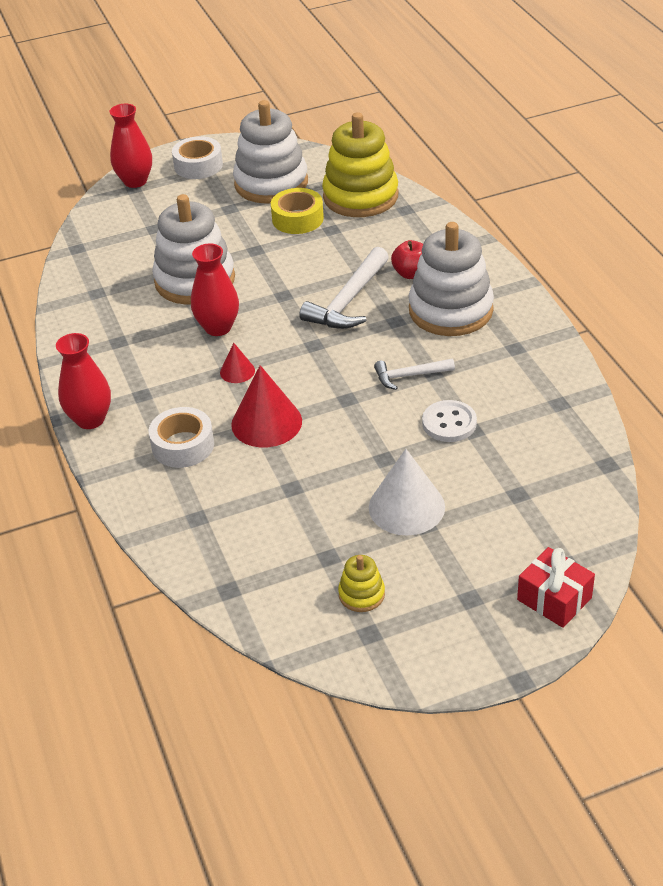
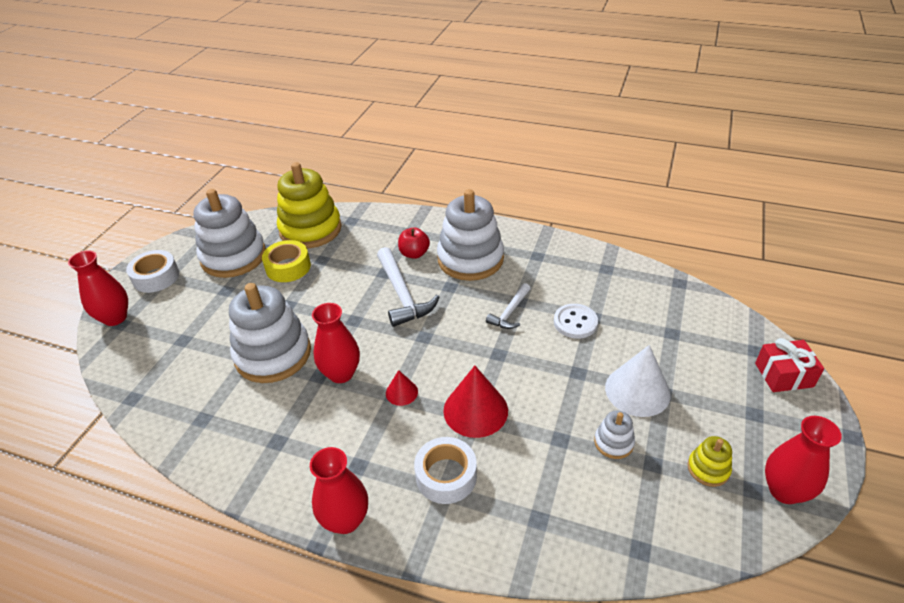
camera: 50 degrees left, 0 degrees up
none -> white stacking toy [594,410,635,459]
none -> red vase [765,416,842,504]

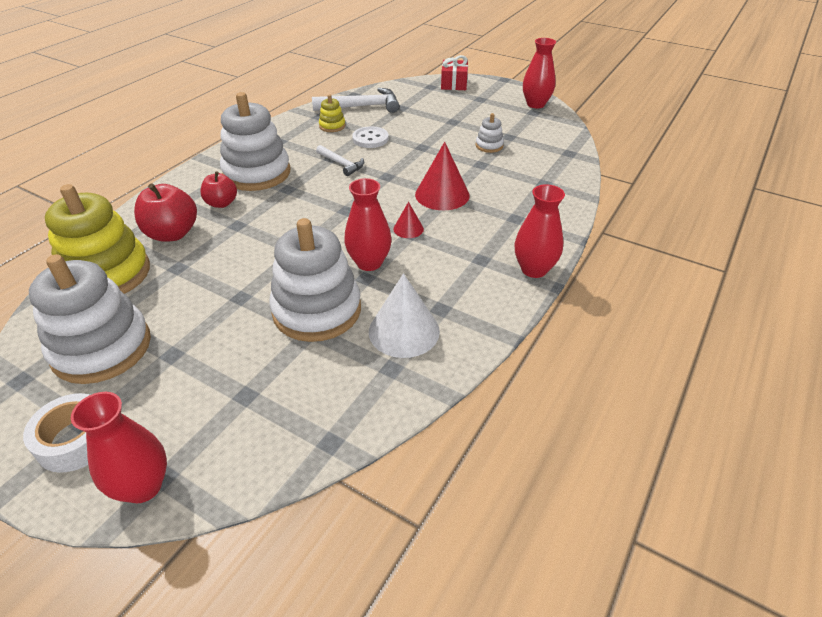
camera: 80 degrees left, 0 degrees up
yellow tape [262,240,311,282] -> none
white hammer [377,247,439,327] -> white hammer moved to [312,88,399,113]
white tape [414,437,477,504] -> none
white cone [605,345,671,417] -> white cone moved to [369,273,440,358]
yellow stacking toy [688,436,732,487] -> yellow stacking toy moved to [319,94,346,132]
none -> red apple [134,183,197,242]

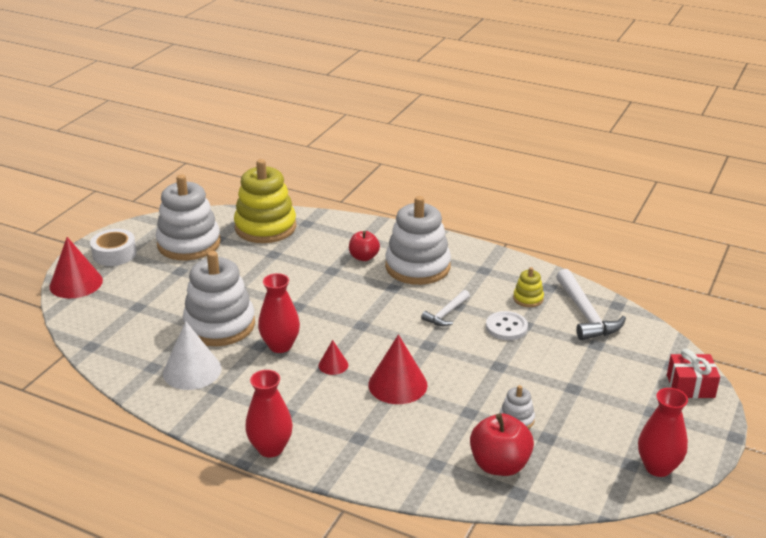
camera: 85 degrees right, 10 degrees down
red vase [71,392,167,503] -> red cone [50,237,103,298]
red apple [134,183,197,242] -> red apple moved to [470,414,534,476]

